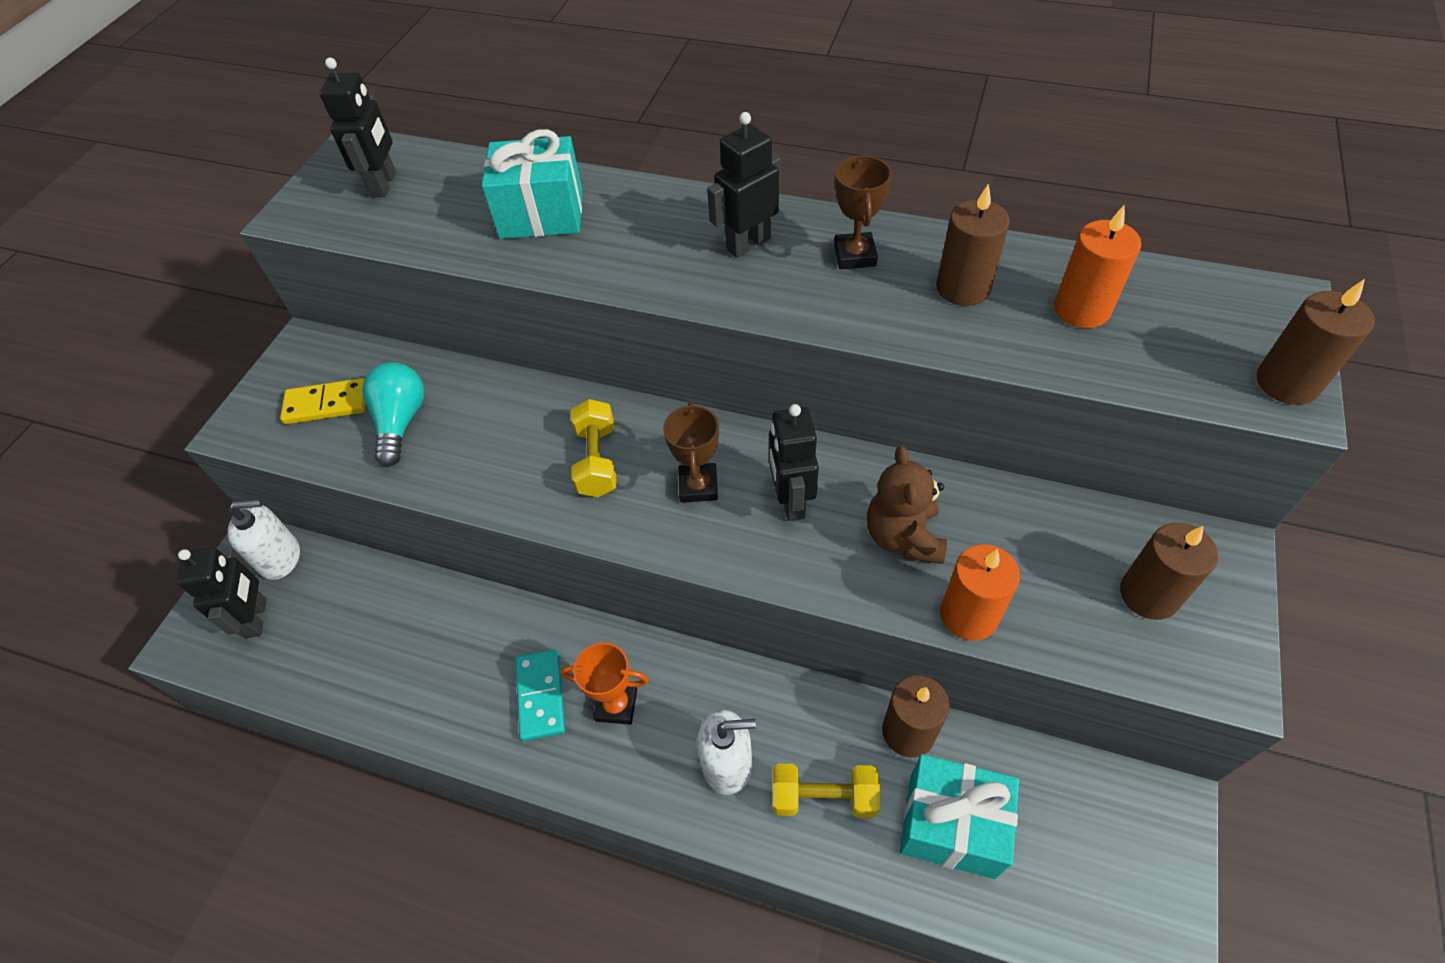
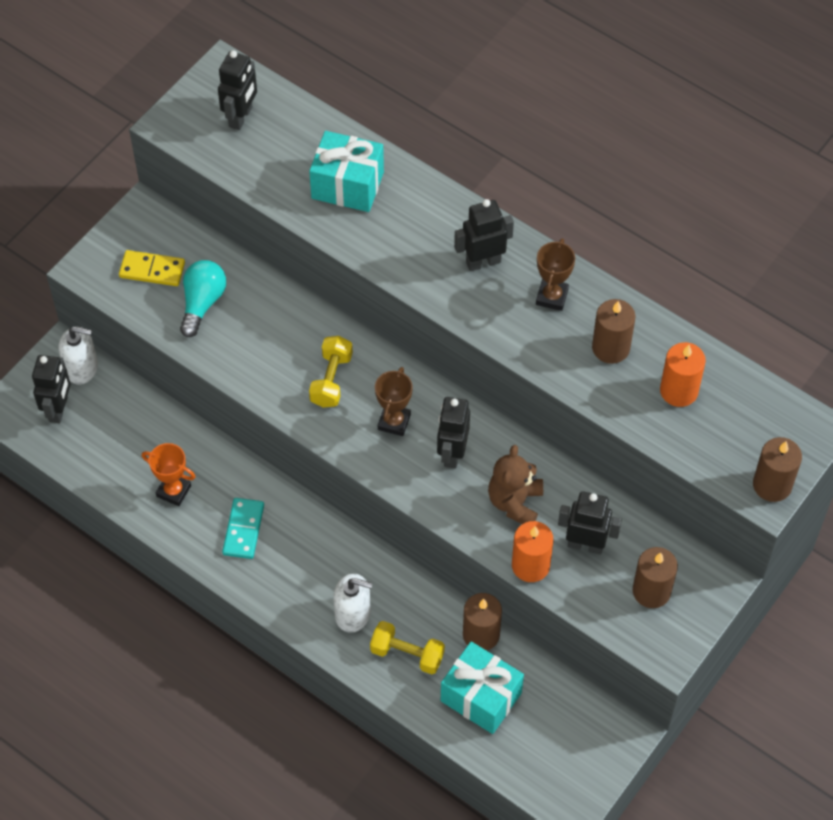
camera: 15 degrees right, 5 degrees up
orange trophy [560,642,649,725] -> orange trophy moved to [142,443,195,506]
none -> black robot [558,491,622,555]

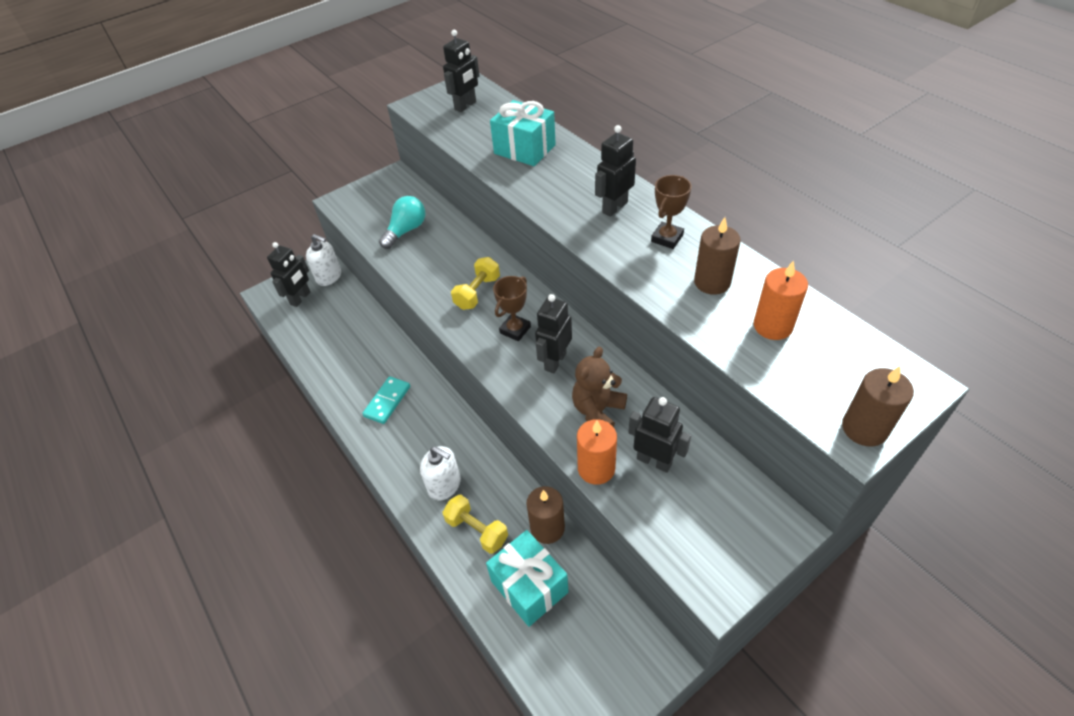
camera: 20 degrees right, 10 degrees down
yellow domino [119,250,185,286] -> none
orange trophy [142,443,195,506] -> none
black robot [454,199,514,271] -> black robot turned 45 degrees counterclockwise [595,125,636,217]
brown candle [633,547,678,608] -> none

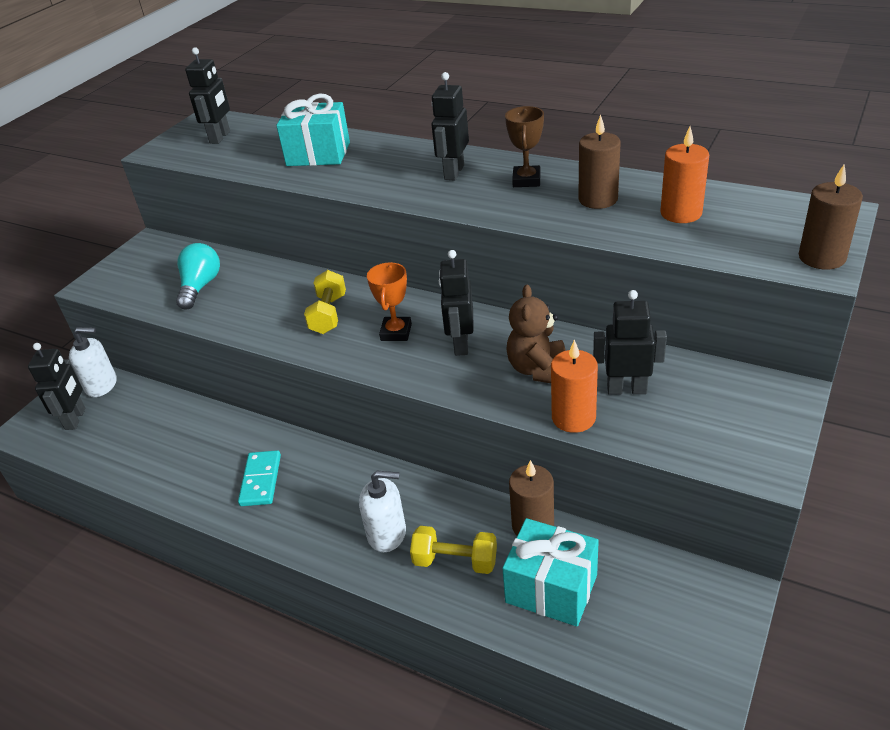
camera: 25 degrees left, 10 degrees down
brown trophy [493,276,531,341] -> orange trophy [367,262,412,341]

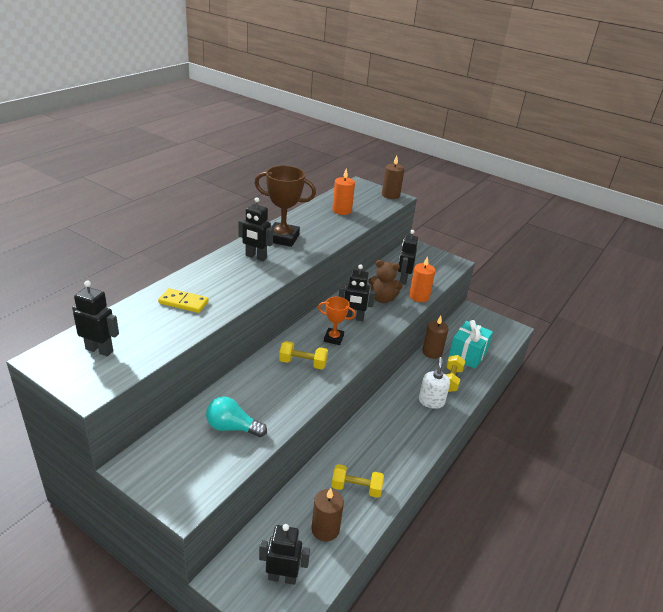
camera: 90 degrees left, 5 degrees down
white soap dispenser [69,327,116,397] -> none
turquoise domino [238,450,281,506] -> none
turquoise gift [276,93,350,166] -> yellow domino [158,288,209,313]
brown trophy [505,106,544,187] -> brown trophy [255,165,316,247], size x1.71
brown candle [578,114,621,209] -> brown candle moved to [311,488,344,542]
none -> yellow dumbbell [331,464,384,498]

